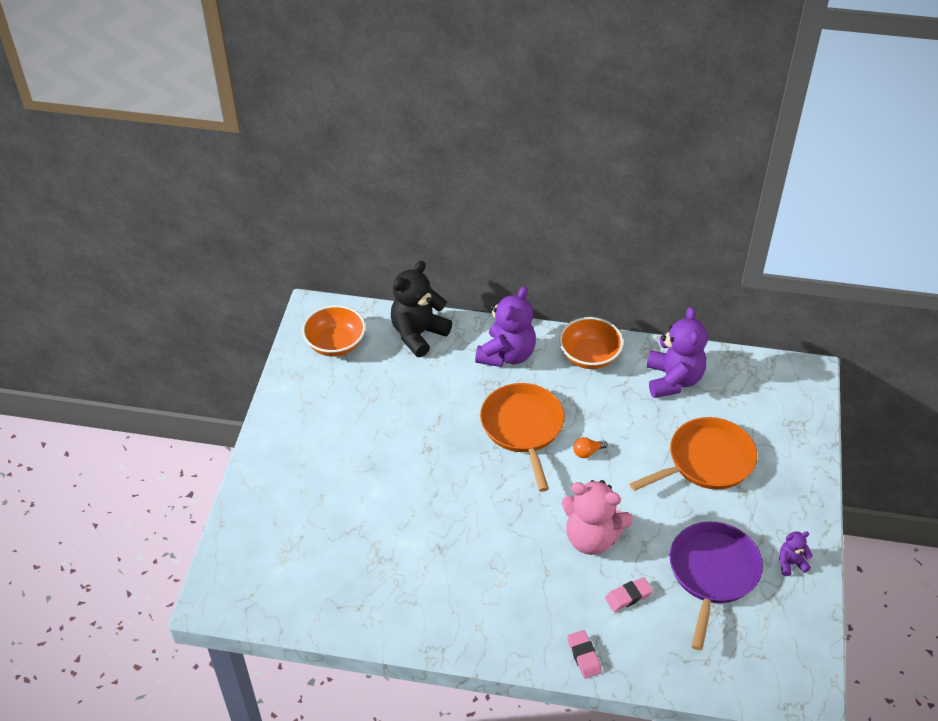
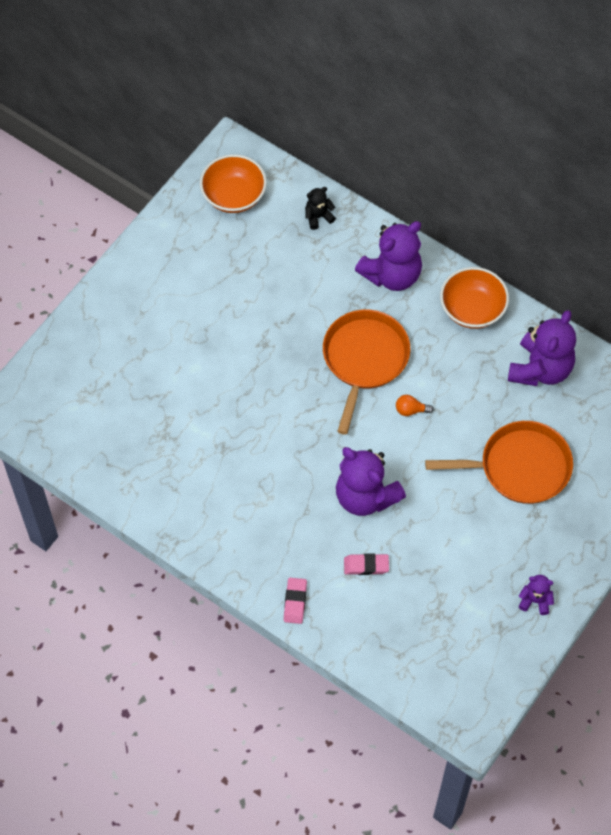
camera: 25 degrees right, 15 degrees up
black teddy bear [391,261,452,357] -> black teddy bear [305,187,336,230], size x0.48
pink teddy bear [562,480,633,555] -> purple teddy bear [336,447,406,516]
purple pan [670,522,763,650] -> none

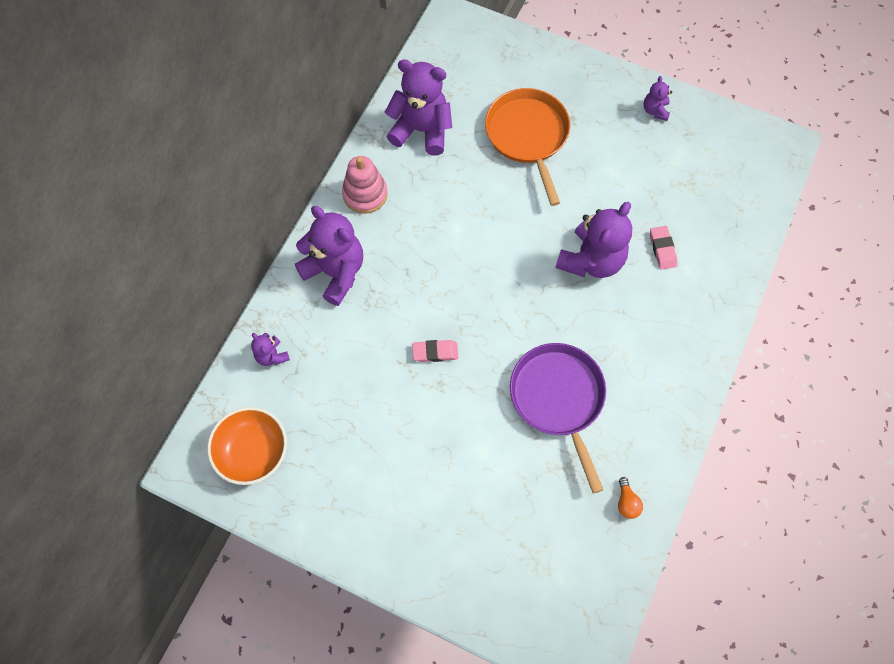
camera: 100 degrees left, 5 degrees up
pink eraser [284,578,307,624] -> pink eraser moved to [412,340,458,362]
black teddy bear [305,187,336,230] -> purple teddy bear [251,333,290,366]
orange pan [323,310,410,435] -> none
orange light bulb [396,395,434,416] -> orange light bulb moved to [618,477,643,519]
orange bowl [440,267,509,329] -> pink stacking toy [342,156,388,214]
none -> purple pan [510,343,606,494]

